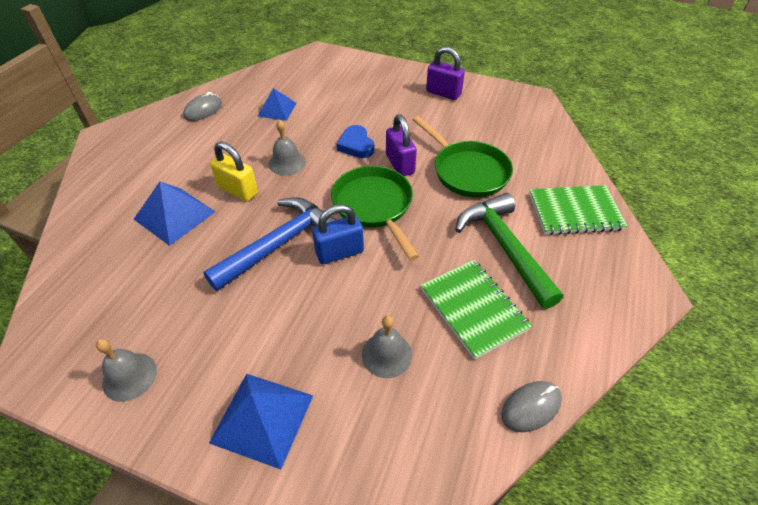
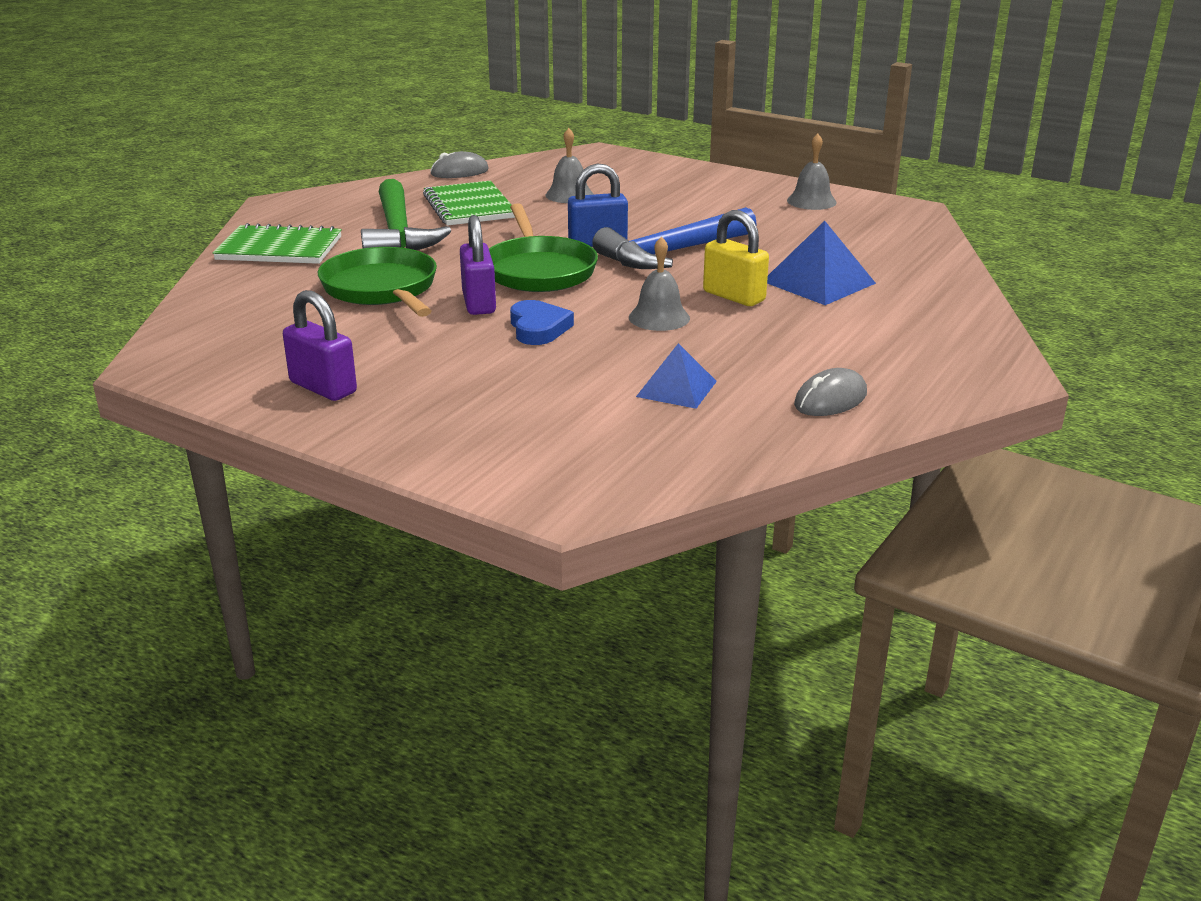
camera: 170 degrees left, 20 degrees down
blue pyramid [209,374,314,469] -> none

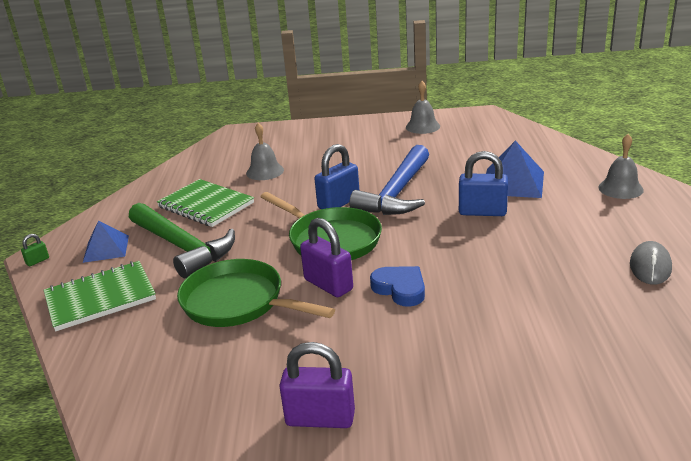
camera: 30 degrees left, 0 degrees up
grey mouse [431,151,489,178] -> none
grey bell [629,236,690,331] -> grey bell moved to [598,134,644,199]
blue pyramid [636,343,717,409] -> blue pyramid moved to [83,221,129,263]
yellow padlock [703,210,769,306] -> blue padlock [459,151,508,216]
none -> green padlock [21,234,49,266]

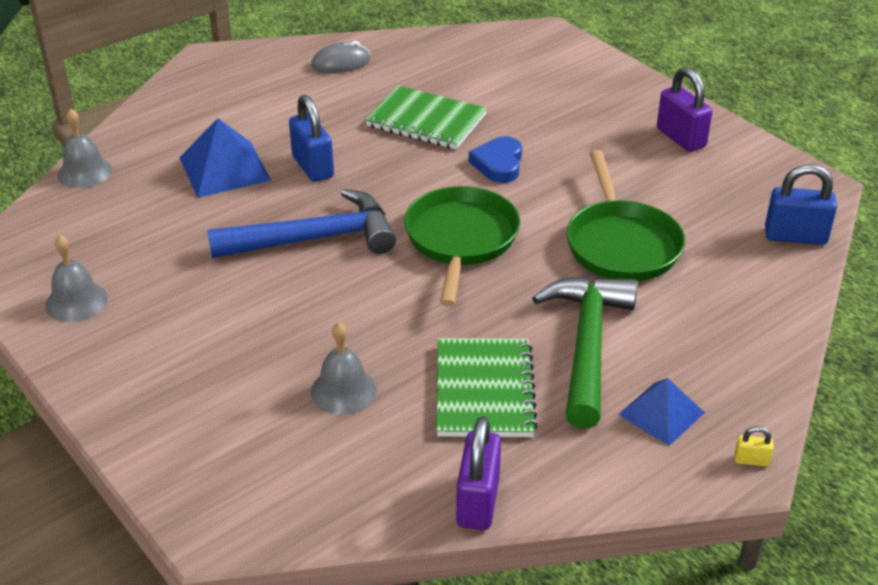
camera: 130 degrees left, 10 degrees up
green padlock [21,234,49,266] -> yellow padlock [734,426,774,466]
green notebook [44,261,156,331] -> green notebook moved to [365,86,487,149]
purple padlock [300,218,353,297] -> purple padlock moved to [456,416,501,530]
blue padlock [314,144,359,209] -> blue padlock moved to [765,164,837,245]
grey bell [598,134,644,199] -> grey bell moved to [57,108,112,188]

